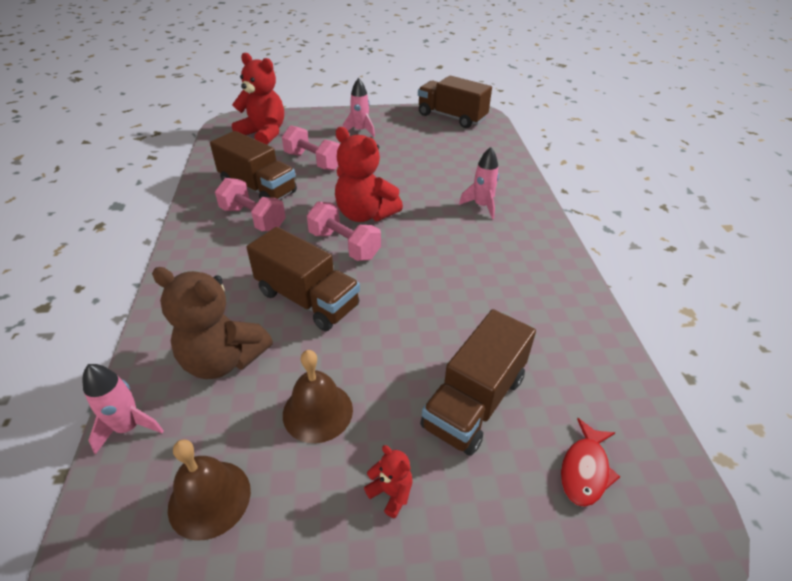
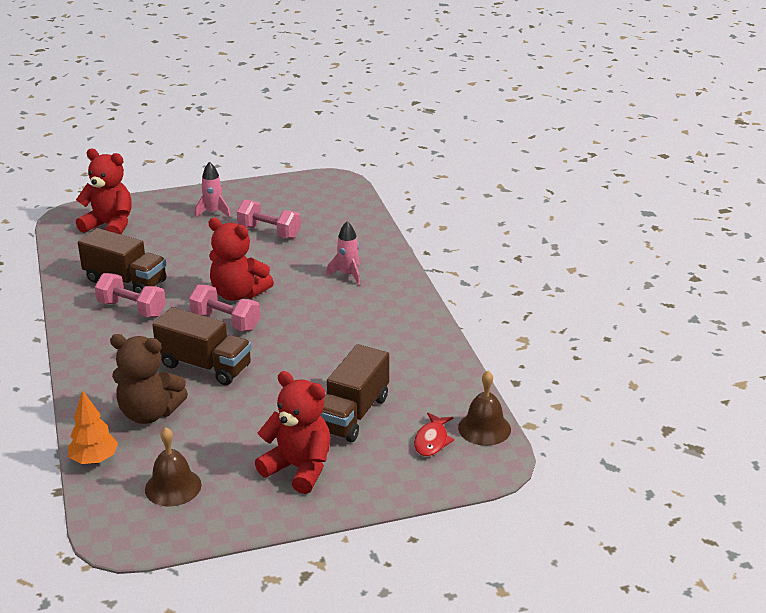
camera: 10 degrees left, 10 degrees down
pink rocket [83,364,164,454] -> orange tree [68,390,118,464]
pink dumbbell [282,125,340,171] -> pink dumbbell moved to [237,199,301,239]
brown bell [283,350,353,443] -> brown bell moved to [458,371,511,446]
red teddy bear [364,445,413,518] -> red teddy bear [255,371,331,494], size x2.29
brown truck [418,75,492,128] -> none

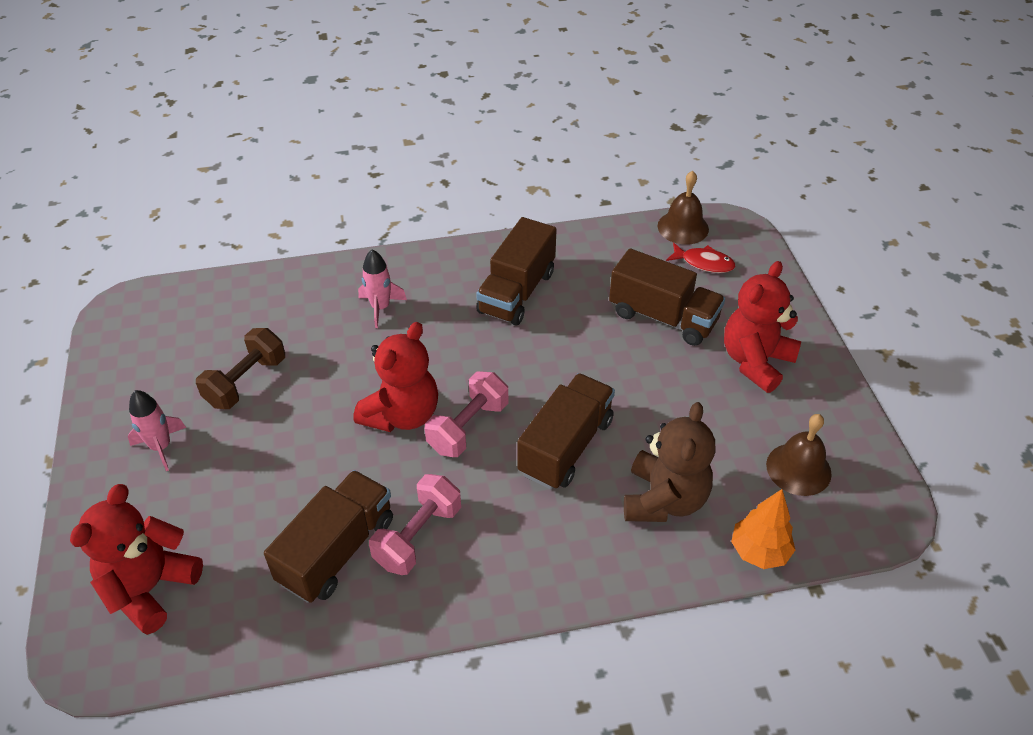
camera: 85 degrees left, 15 degrees up
pink dumbbell [237,199,301,239] -> brown dumbbell [196,328,285,409]
none -> brown truck [476,217,557,326]

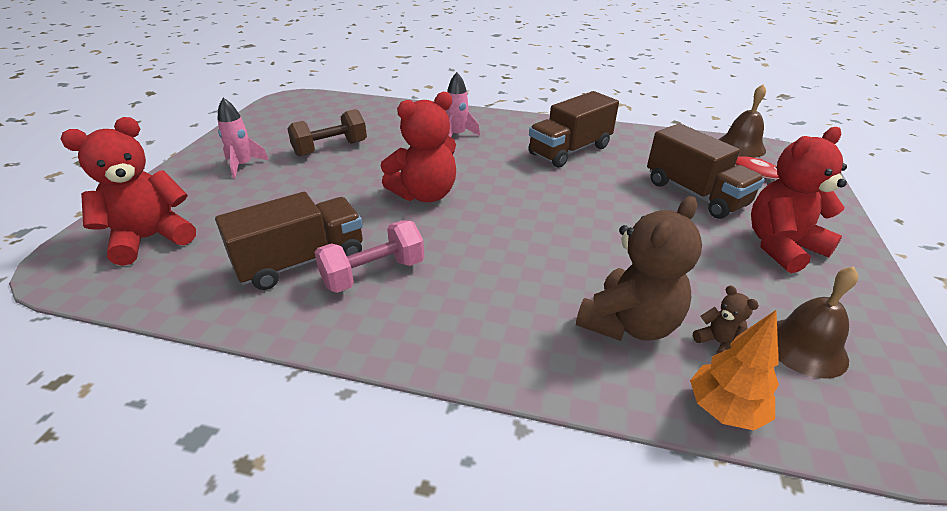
camera: 25 degrees right, 10 degrees down
pink dumbbell [425,371,508,457] -> none
brown truck [517,373,615,490] -> none
none -> brown teddy bear [693,285,759,354]

